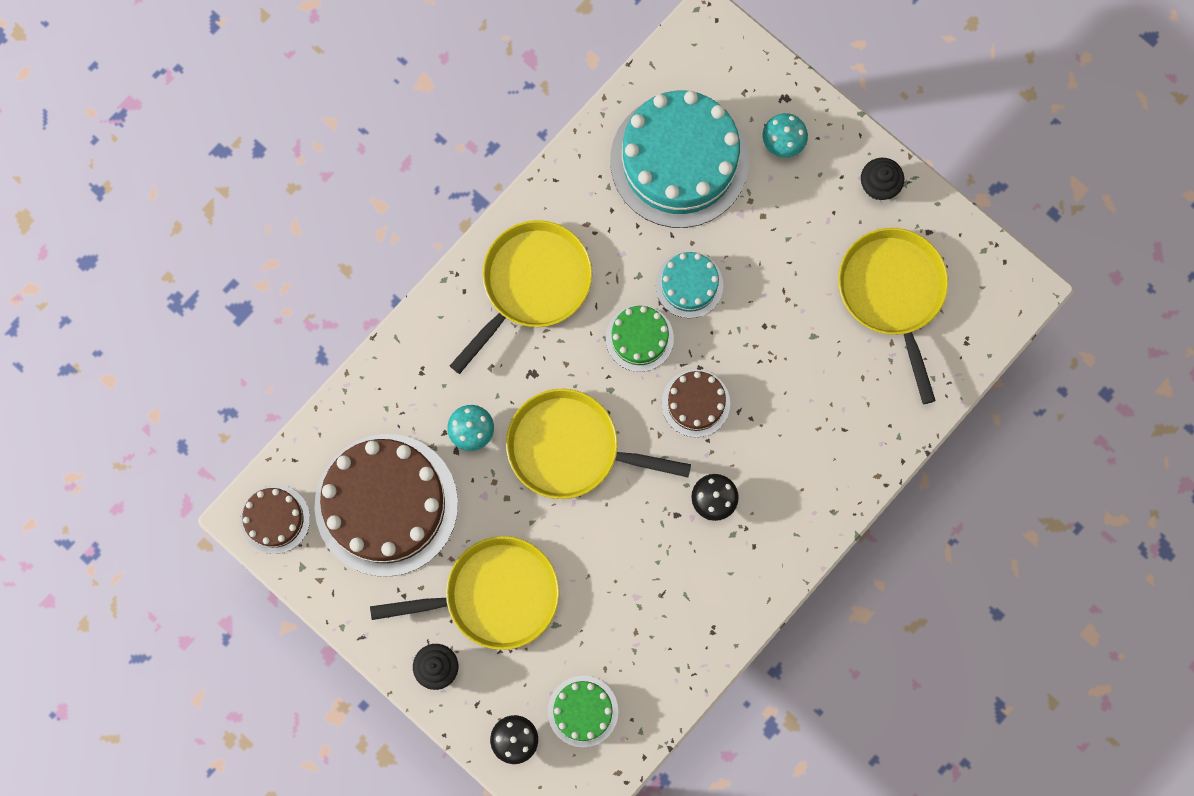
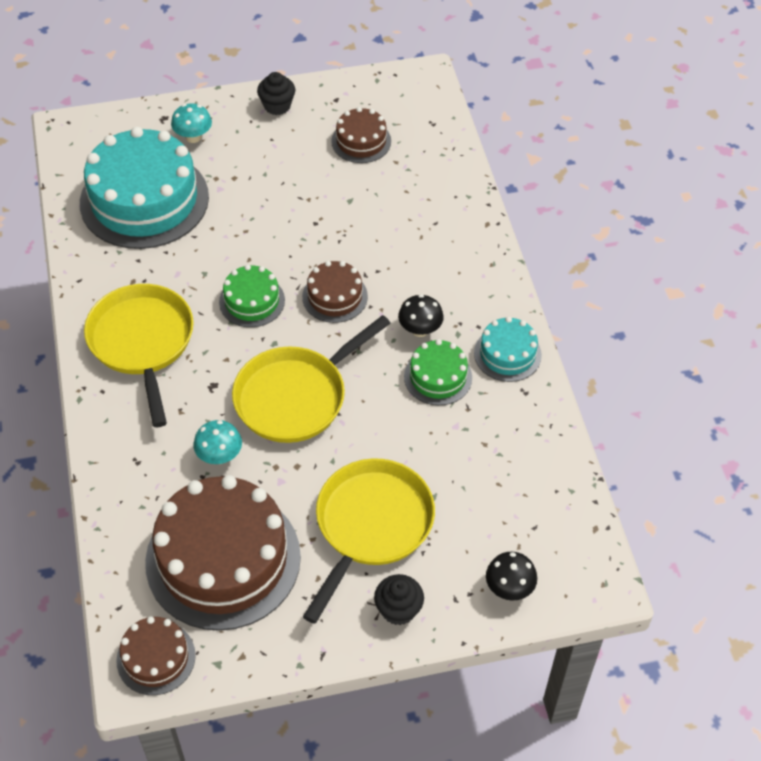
camera: 55 degrees left, 25 degrees down
green cake [548,676,618,747] -> green cake moved to [404,339,472,405]
turquoise cake [655,252,723,318] -> turquoise cake moved to [474,317,542,382]
yellow pan [838,228,948,404] -> brown cake [331,107,391,163]

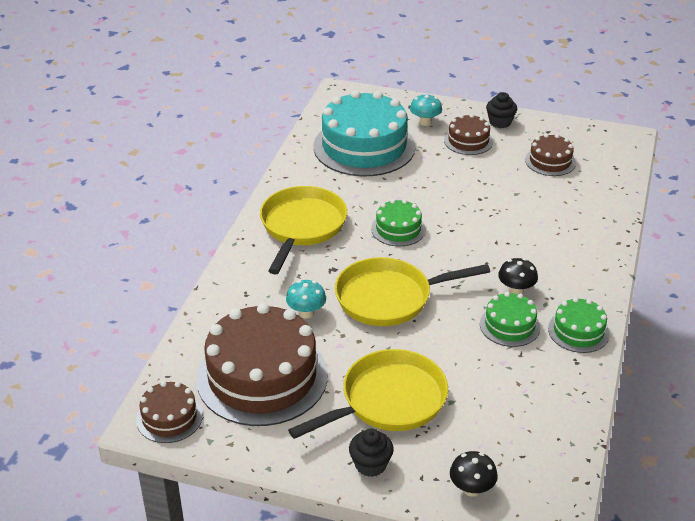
camera: 30 degrees right, 15 degrees down
brown cake [302,261,368,323] -> brown cake moved to [444,114,493,155]
turquoise cake [474,317,542,382] -> green cake [548,297,610,353]

